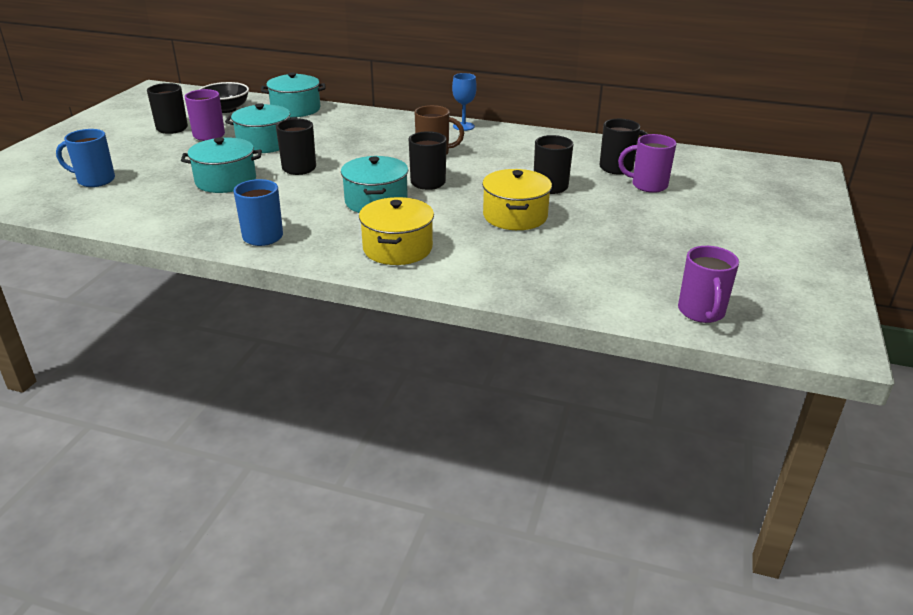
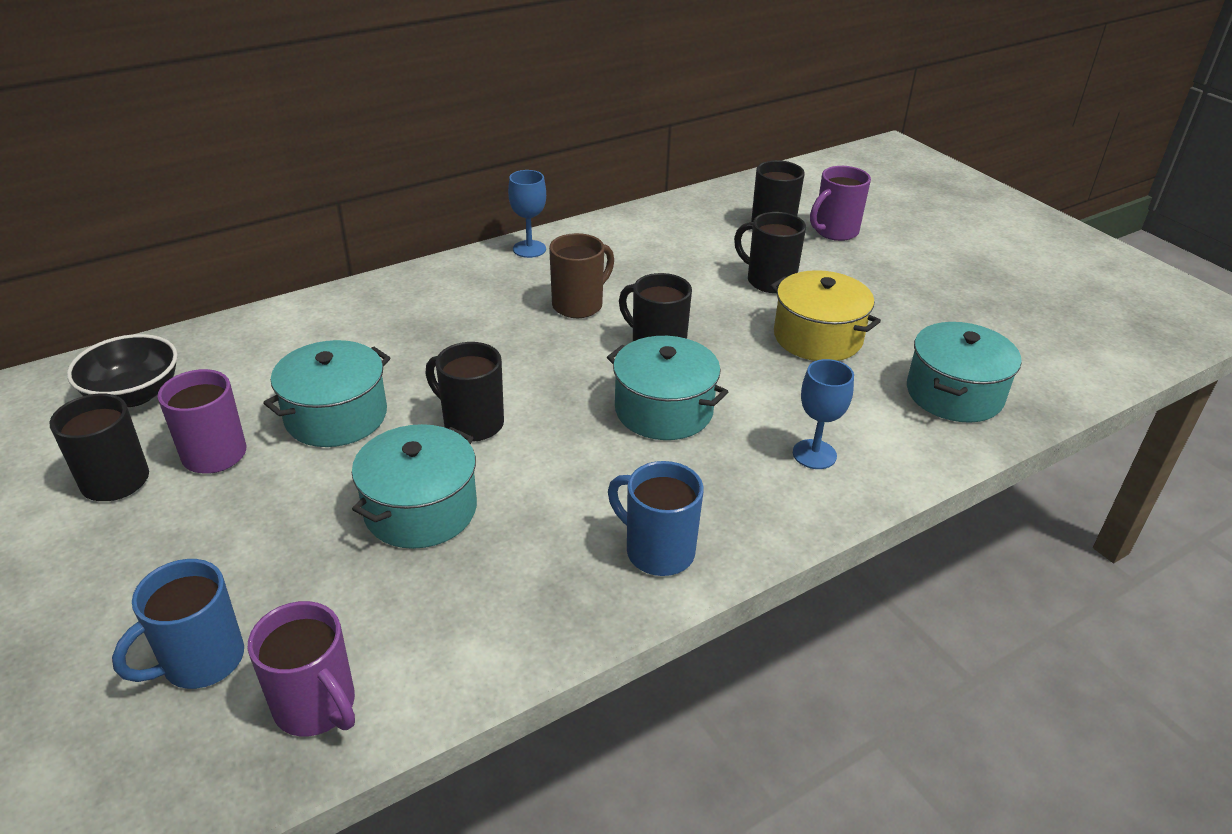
camera: 50 degrees left, 5 degrees up
turquoise pot [261,72,326,117] -> turquoise pot moved to [907,322,1022,423]
yellow pot [359,197,434,265] -> blue goblet [793,359,854,469]
purple mug [678,246,739,323] -> purple mug moved to [248,601,355,737]

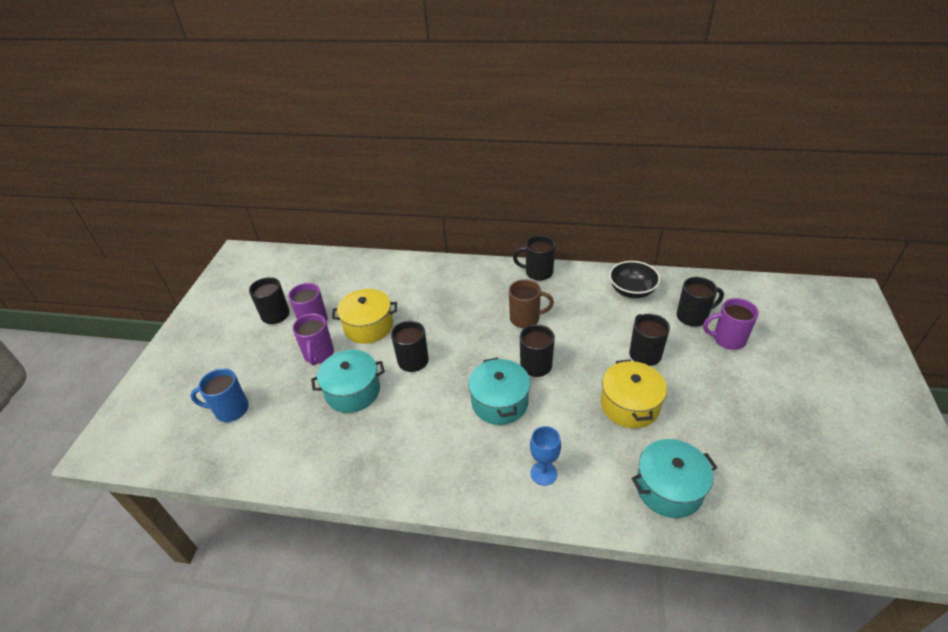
camera: 45 degrees right, 5 degrees up
black bowl [67,334,178,407] -> black bowl moved to [609,261,660,298]
purple mug [248,601,355,737] -> purple mug moved to [293,313,334,366]
turquoise pot [263,340,390,447] -> yellow pot [332,289,397,344]
blue goblet [508,170,546,258] -> black mug [513,235,555,281]
blue mug [608,461,704,576] -> none

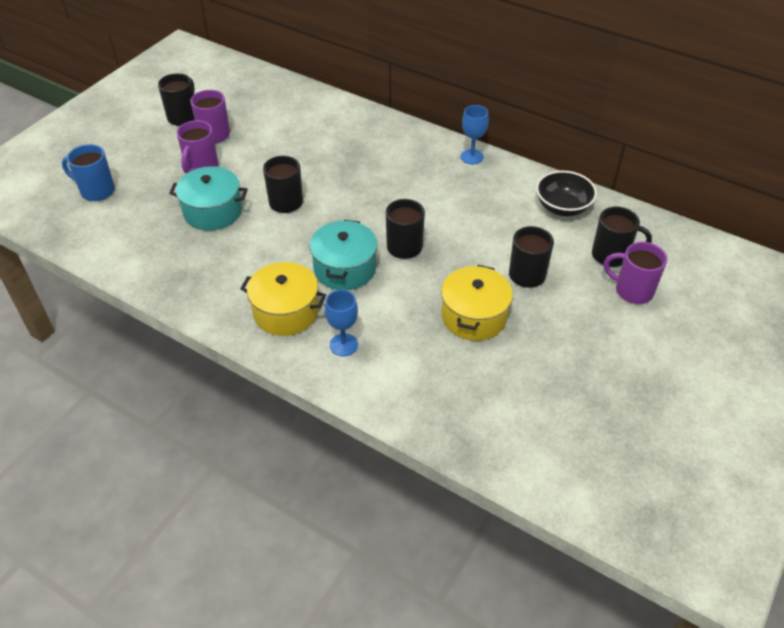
camera: 20 degrees right, 5 degrees up
yellow pot [332,289,397,344] -> yellow pot moved to [240,262,326,336]
brown mug [509,279,554,328] -> none
black mug [513,235,555,281] -> blue goblet [461,105,489,165]
turquoise pot [631,439,717,518] -> none

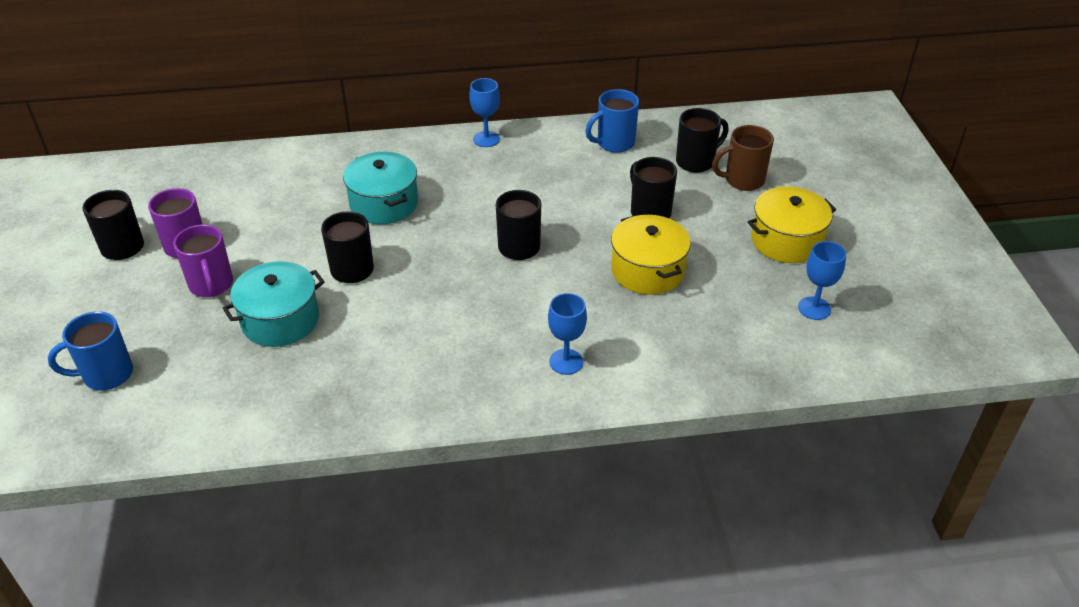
camera: 40 degrees left, 5 degrees down
yellow pot [240,262,326,336] -> yellow pot moved to [748,186,836,263]
turquoise pot [310,220,377,290] -> turquoise pot moved to [343,152,418,224]
black bowl [536,171,597,216] -> blue mug [585,89,639,153]
purple mug [604,242,667,304] -> brown mug [712,125,774,191]
none -> blue goblet [798,241,846,320]

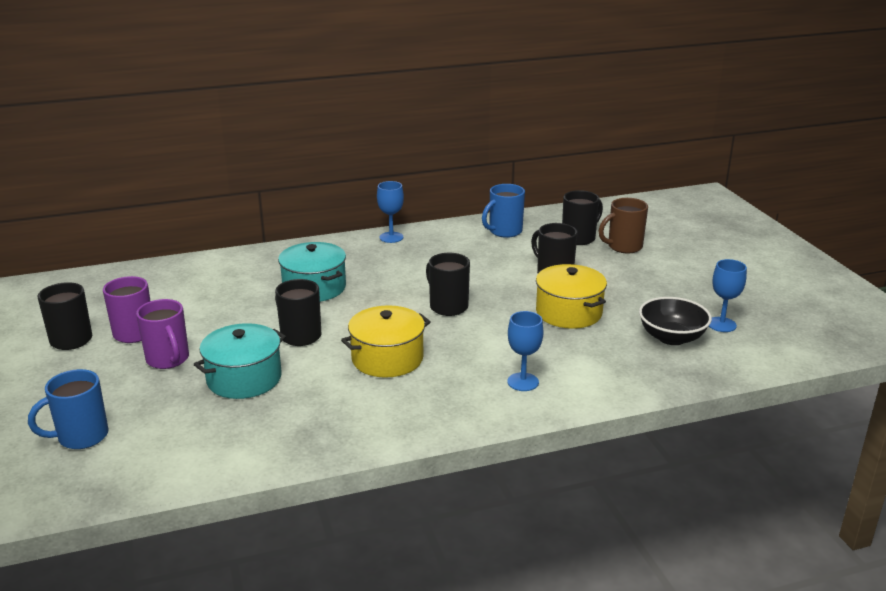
camera: 10 degrees left, 15 degrees down
yellow pot [748,186,836,263] -> yellow pot moved to [341,305,431,378]
none -> black bowl [639,297,712,345]

